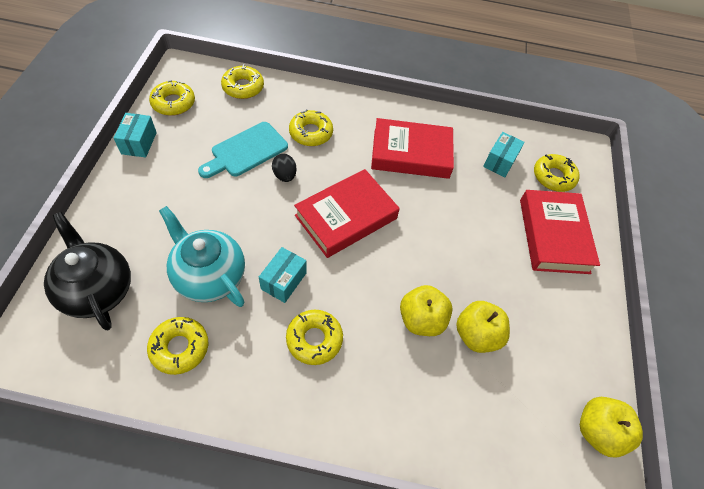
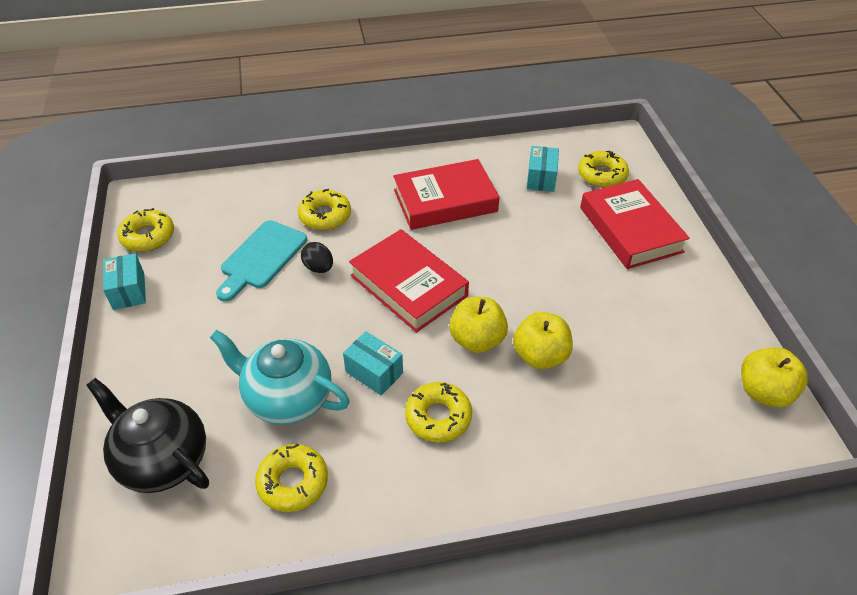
camera: 15 degrees left, 10 degrees down
yellow donut [221,64,264,99] -> none
turquoise box [259,247,307,303] -> turquoise box turned 60 degrees counterclockwise [343,331,403,395]
red book [294,169,400,258] -> red book turned 75 degrees counterclockwise [349,229,469,333]
yellow apple [456,301,510,353] -> yellow apple moved to [449,297,508,353]

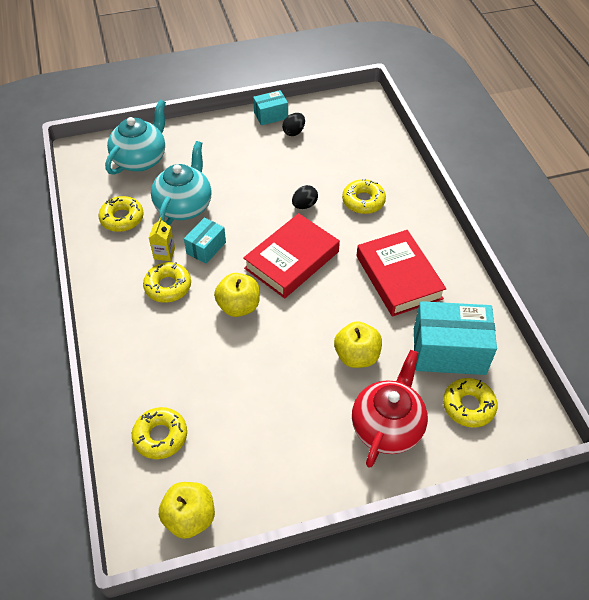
camera: 85 degrees right, 5 degrees up
black teapot [86,378,209,493] -> turquoise teapot [105,100,166,175]
yellow donut [117,208,174,251] -> yellow donut moved to [132,407,187,459]
turquoise cutting board [216,220,307,302] -> none
yellow apple [513,312,573,369] -> yellow apple moved to [334,321,382,368]
turquoise box [527,146,559,192] -> turquoise box [414,301,497,375], size x1.86
red book [580,179,690,269] -> red teapot [352,350,428,468]
none -> yellow carton [149,218,175,261]
none -> black egg [282,113,305,136]

